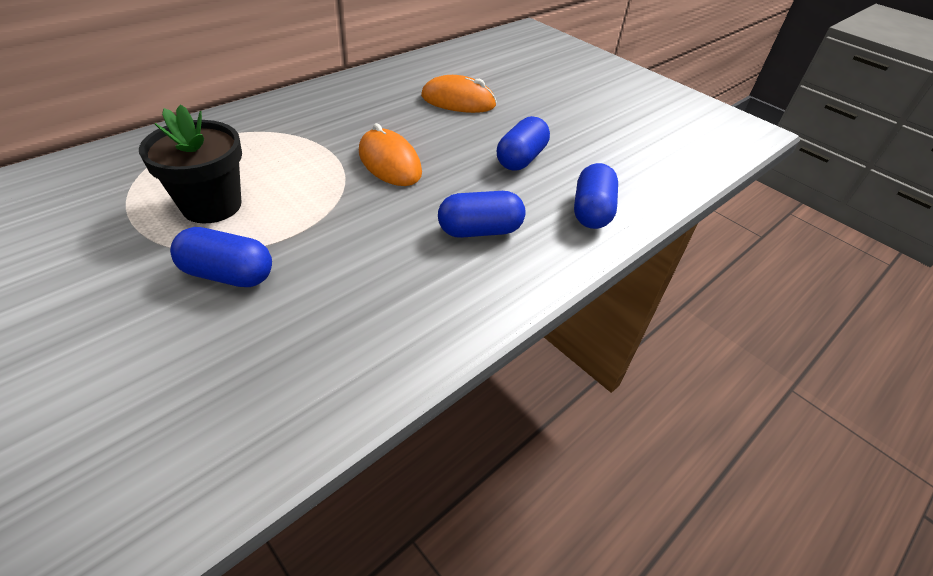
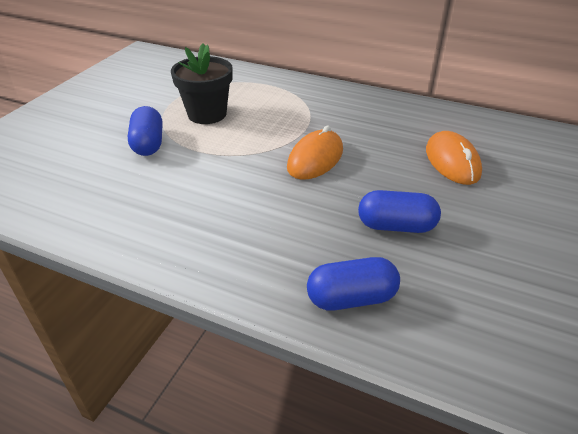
camera: 70 degrees right, 5 degrees down
blue capsule [438,191,526,238] -> none

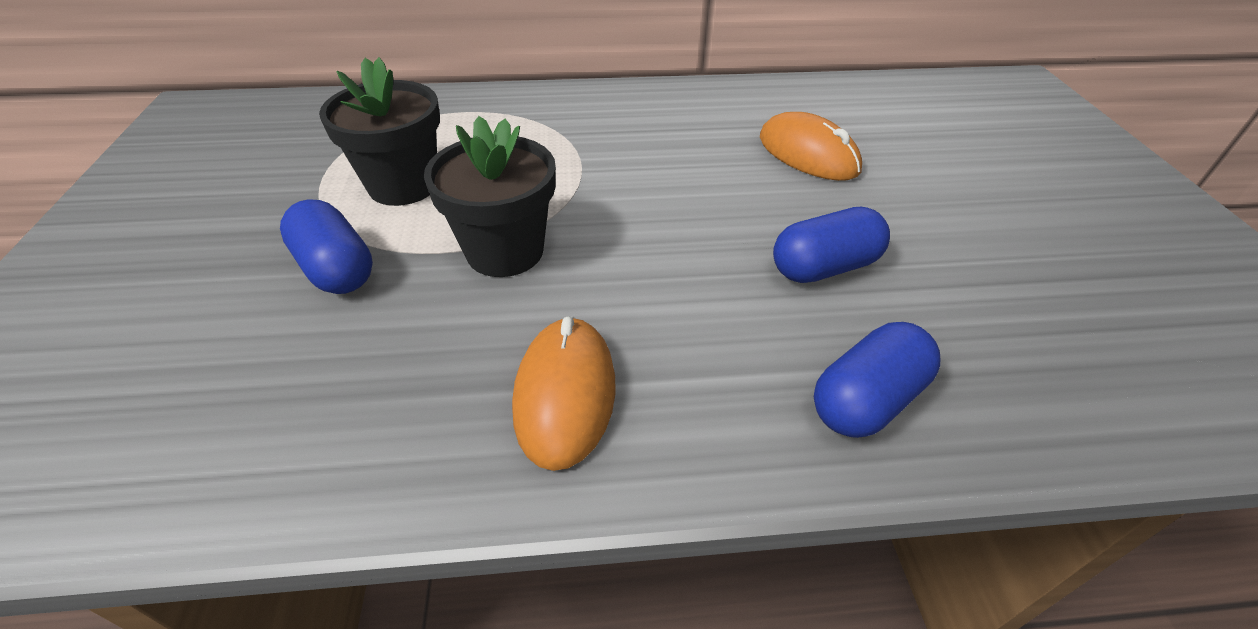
camera: 30 degrees left, 5 degrees up
orange mouse [287,126,343,180] -> orange mouse moved to [512,317,616,471]
none -> black flower pot [424,116,556,277]

